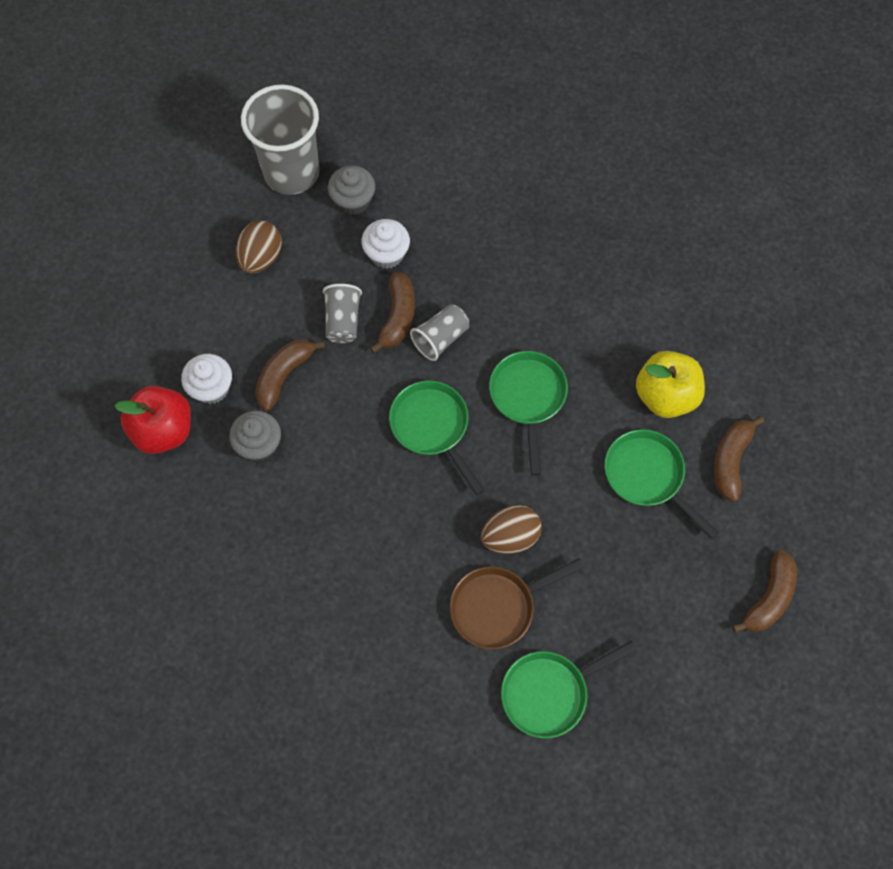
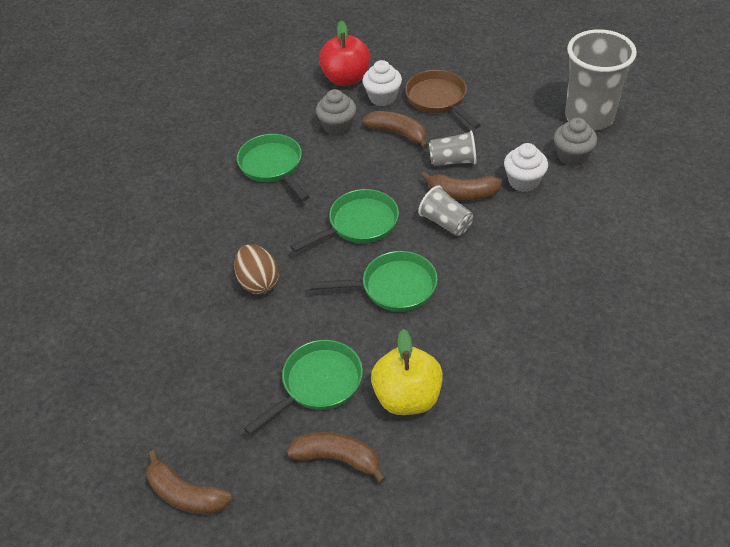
camera: 90 degrees right, 20 degrees down
brown egg [235,221,282,273] -> none
brown pan [450,558,584,649] -> brown pan moved to [405,70,481,129]
green pan [501,641,637,739] -> green pan moved to [237,134,309,201]

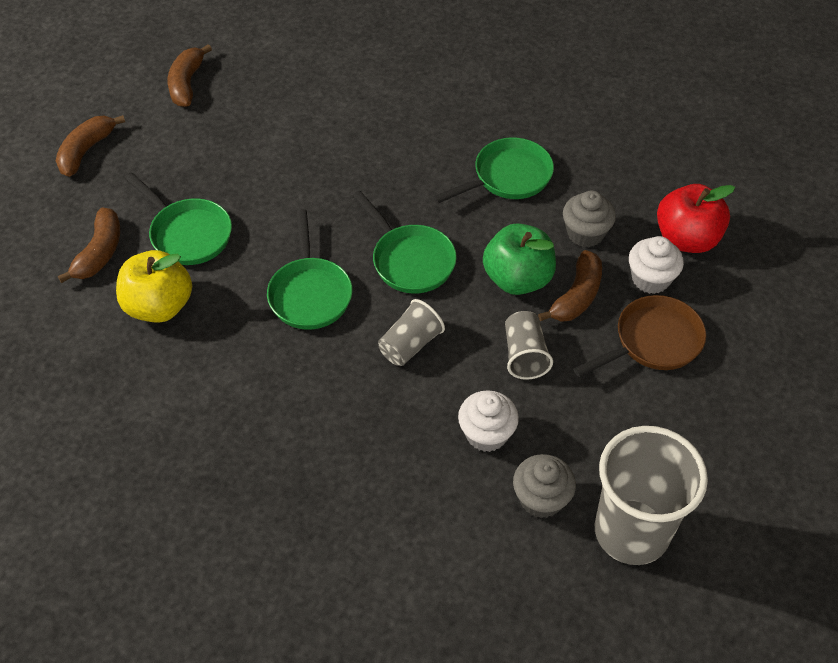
camera: 85 degrees right, 5 degrees up
brown egg [234,244,279,294] -> none
brown banana [421,172,502,200] -> brown banana moved to [168,44,212,107]
none -> green apple [483,223,556,295]

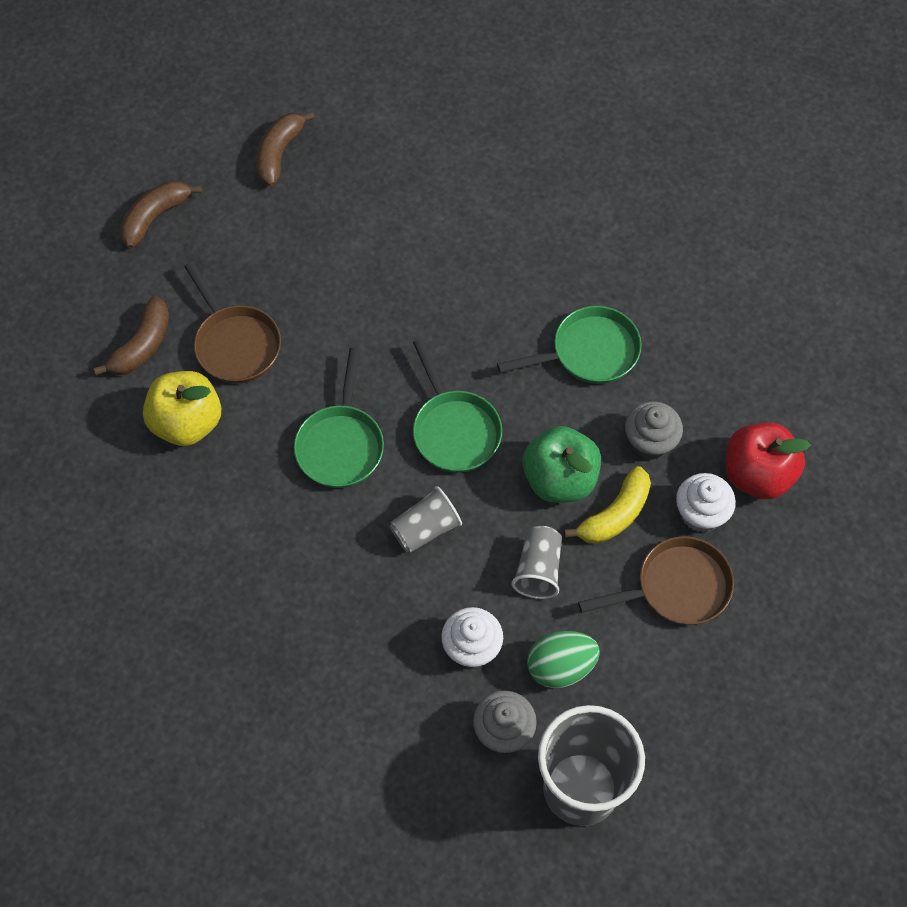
camera: 15 degrees right, 10 degrees up
green pan [125,172,232,265] -> brown pan [184,261,281,384]
brown banana [538,250,602,322] -> yellow banana [564,466,651,544]
none -> green egg [527,631,600,688]

